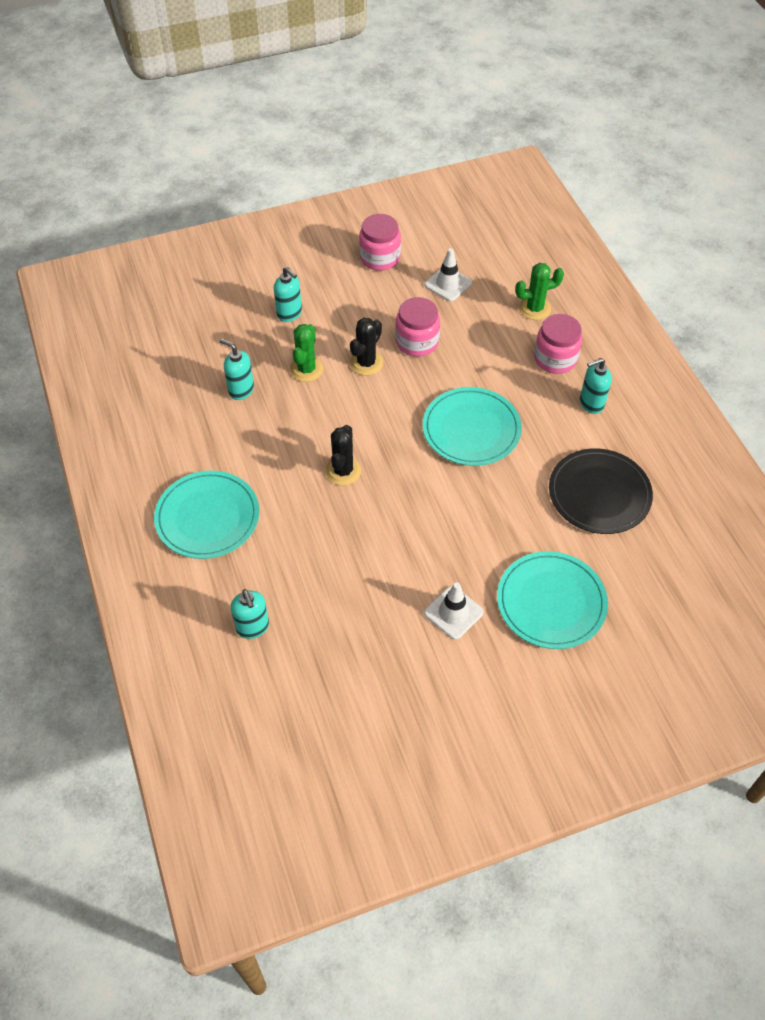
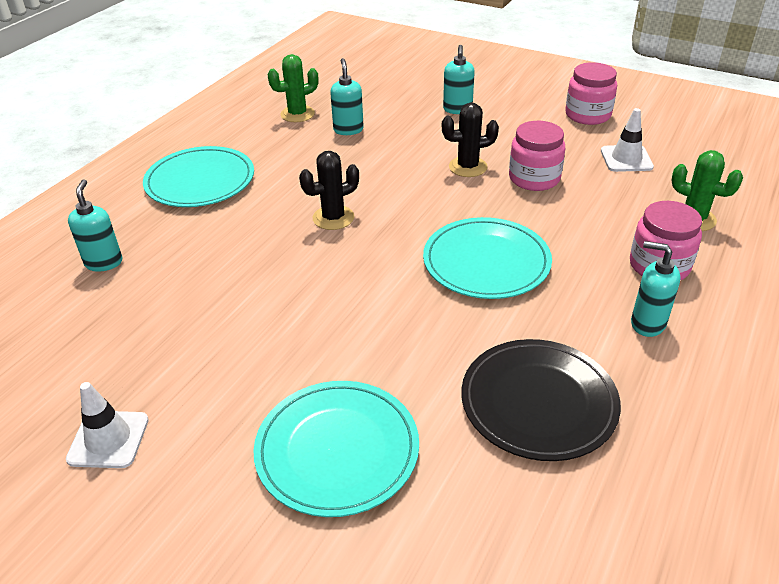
camera: 50 degrees right, 15 degrees down
turquoise soap dispenser [231,589,269,639] -> turquoise soap dispenser turned 150 degrees clockwise [68,179,122,272]
green cactus [290,324,324,382] -> green cactus moved to [268,54,319,122]
white traffic cone [424,582,484,640] -> white traffic cone moved to [66,382,149,468]

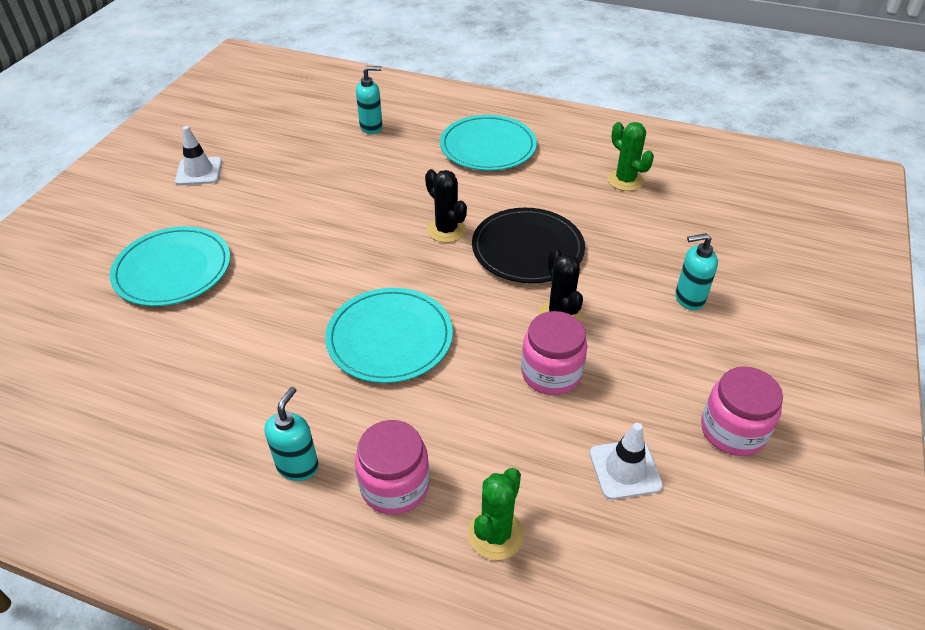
camera: 80 degrees right, 5 degrees up
turquoise soap dispenser [330,58,364,135] -> none
black plate [461,339,621,461] -> black plate moved to [472,208,585,283]

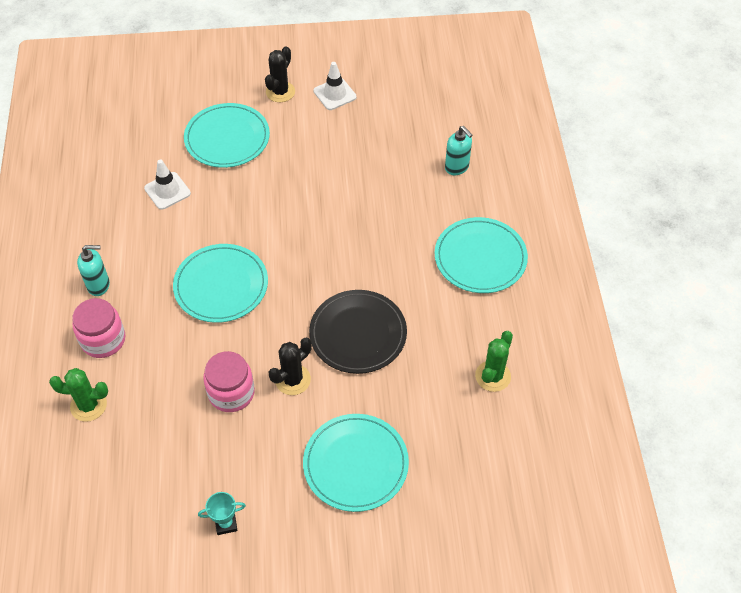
camera: 65 degrees right, 10 degrees up
black cactus [425,169,467,243] -> black cactus moved to [265,46,295,102]
white traffic cone [590,423,663,500] -> white traffic cone moved to [144,160,191,210]
turquoise soap dispenser [675,233,718,310] -> turquoise plate [303,414,409,512]
pink jar [701,367,783,456] -> turquoise trophy [198,492,246,535]

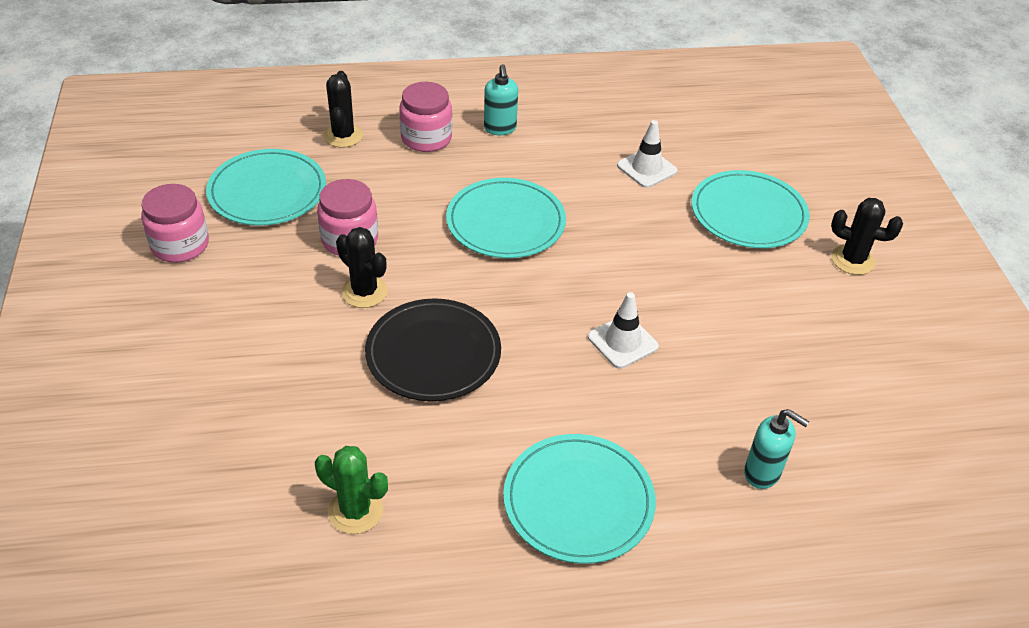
camera: 85 degrees right, 10 degrees down
green cactus [49,368,108,422] -> black cactus [323,71,363,148]
turquoise trophy [198,492,246,535] -> pink jar [141,184,209,263]
turquoise plate [303,414,409,512] -> turquoise plate moved to [206,149,326,226]
white traffic cone [313,62,357,110] -> white traffic cone moved to [588,292,659,369]
turquoise soap dispenser [445,126,473,175] -> turquoise soap dispenser turned 105 degrees counterclockwise [744,409,809,489]

